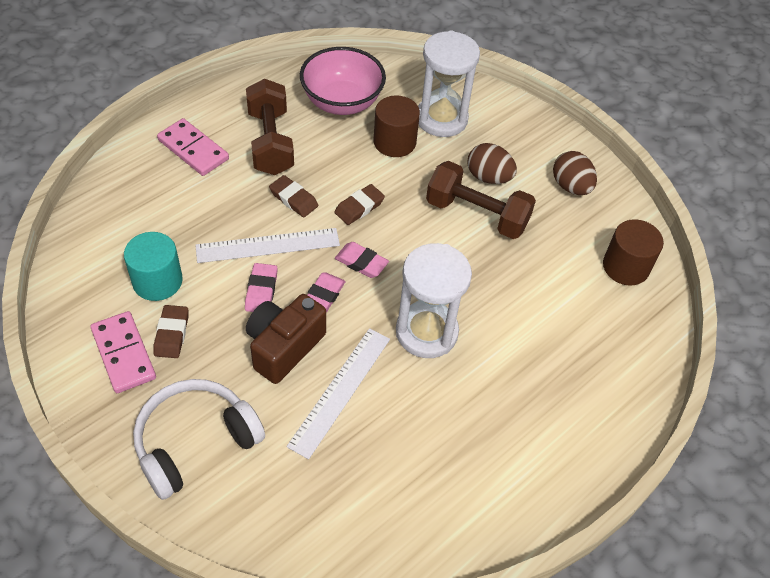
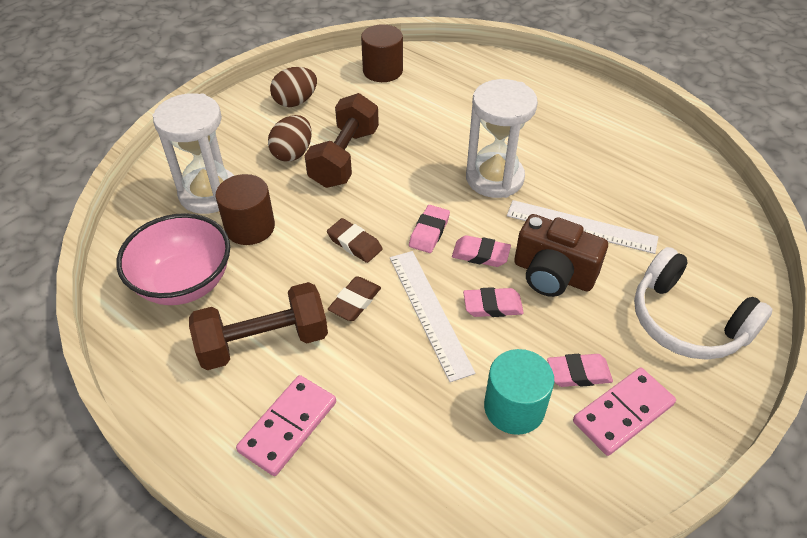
camera: 95 degrees left, 5 degrees down
brown eraser [153,305,189,358] -> pink eraser [547,354,613,387]

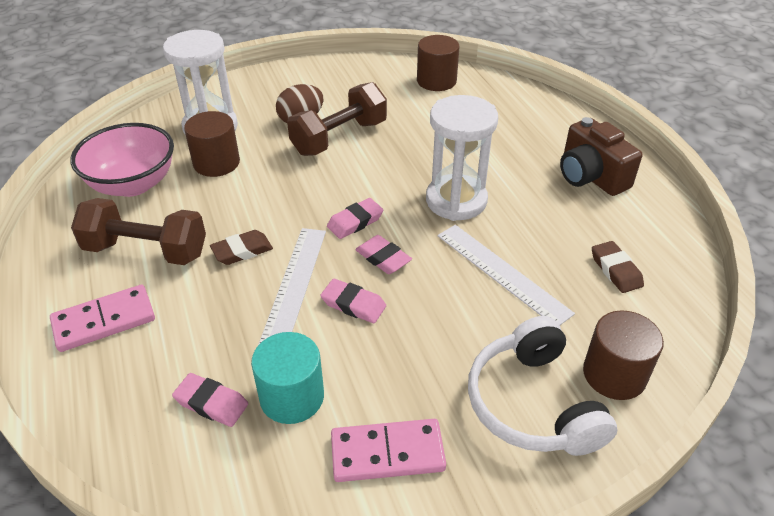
camera: 30 degrees right, 5 degrees down
brown egg [270,67,317,107] -> none
brown eraser [327,218,383,263] -> brown eraser moved to [592,241,644,293]
brown camera [514,214,608,297] -> brown camera moved to [560,117,642,196]
pink eraser [547,354,613,387] -> pink eraser moved to [172,373,248,427]
none -> brown cylinder [583,311,664,400]

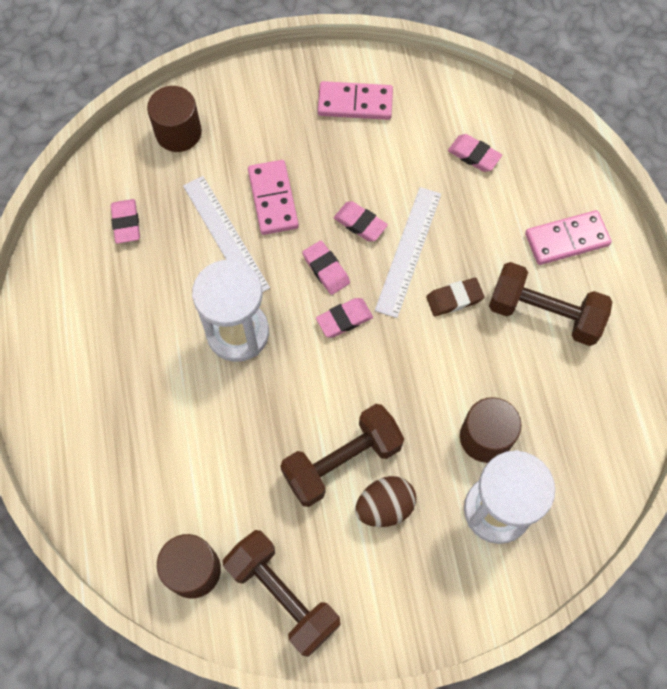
camera: 170 degrees left, 25 degrees up
pink bowl [70,123,174,197] -> none
turquoise cylinder [251,332,324,424] -> none
white headphones [468,316,617,456] -> none
brown camera [560,117,642,196] -> none
brown eraser [592,241,644,293] -> pink eraser [111,199,140,244]
none -> brown dumbbell [223,530,340,657]
none -> pink domino [248,160,299,235]

